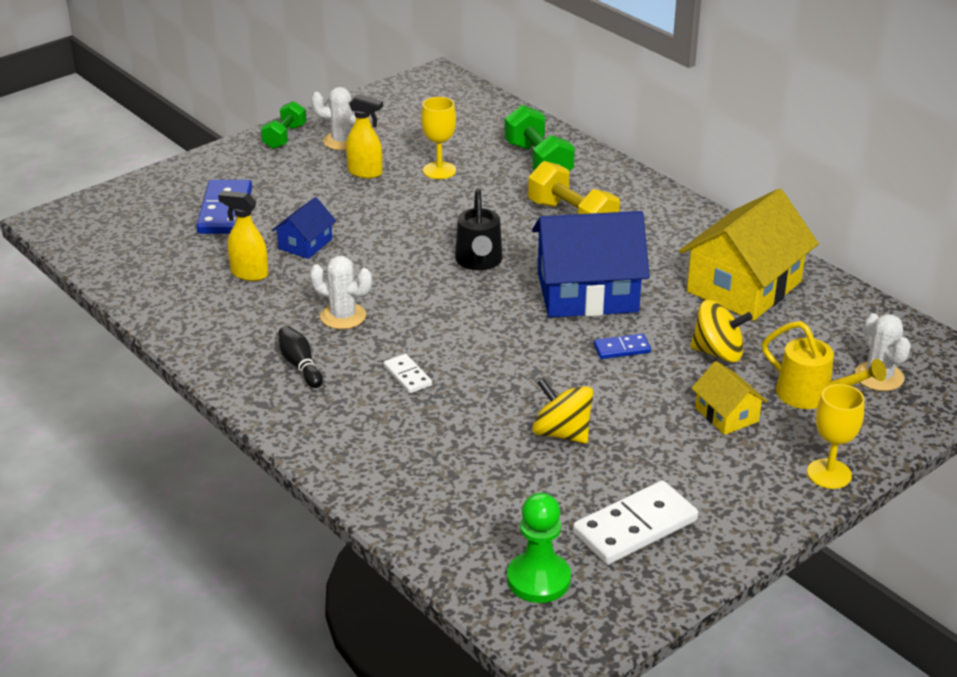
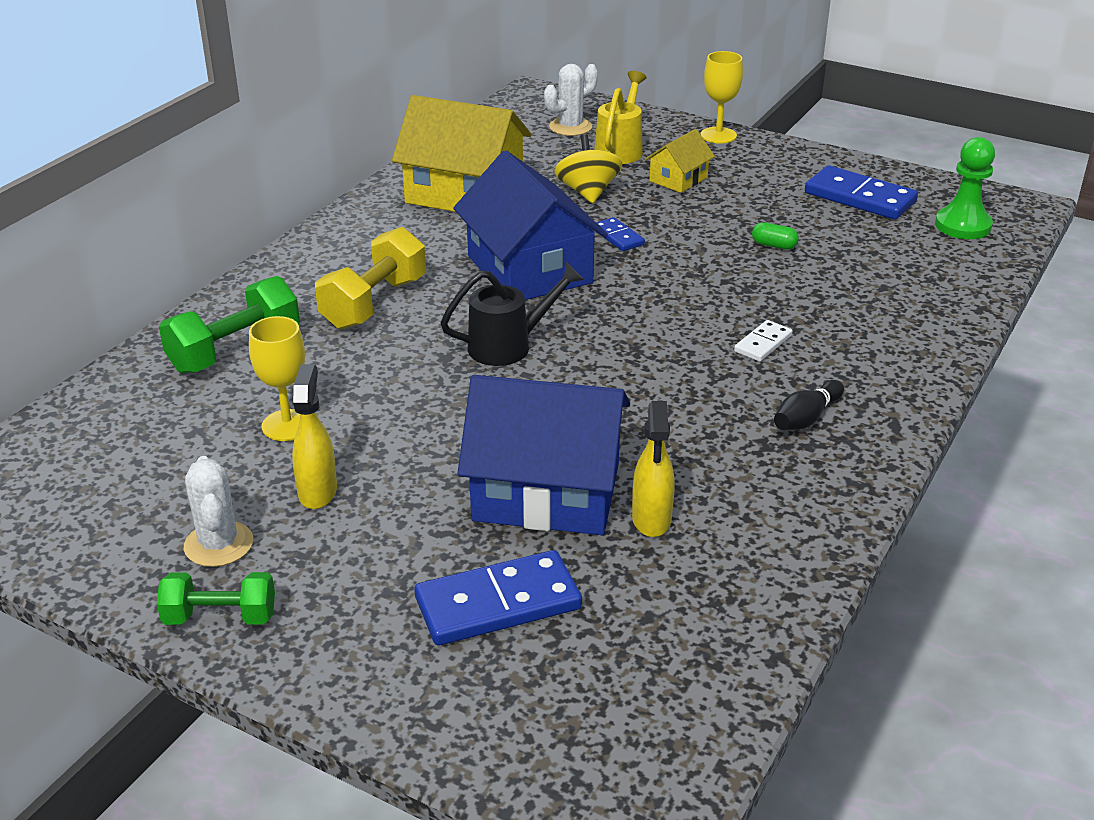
camera: 110 degrees left, 0 degrees up
blue house [272,197,336,259] -> blue house [458,375,630,535], size x2.05
white cactus [310,256,372,329] -> none
yellow spinning top [532,378,593,444] -> green capsule [752,222,799,250]
white domino [573,480,698,564] -> blue domino [805,165,918,220]

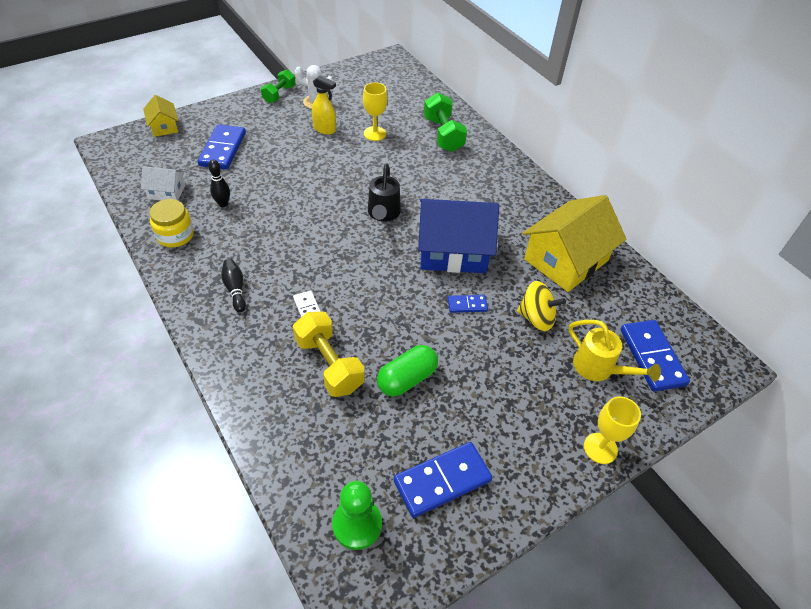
camera: 115 degrees right, 15 degrees up
yellow dumbbell [315,227,426,329] -> yellow dumbbell moved to [293,311,364,397]
blue house [458,375,630,535] -> none
white cactus [544,64,598,136] -> blue domino [620,320,690,392]
yellow spray bottle [632,401,675,537] -> black bowling pin [208,159,230,207]
yellow house [645,129,715,193] -> yellow house moved to [143,95,178,137]
green capsule [752,222,799,250] -> green capsule [377,345,438,397], size x1.93
none -> white house [141,166,185,200]
none -> yellow jar [149,199,194,247]

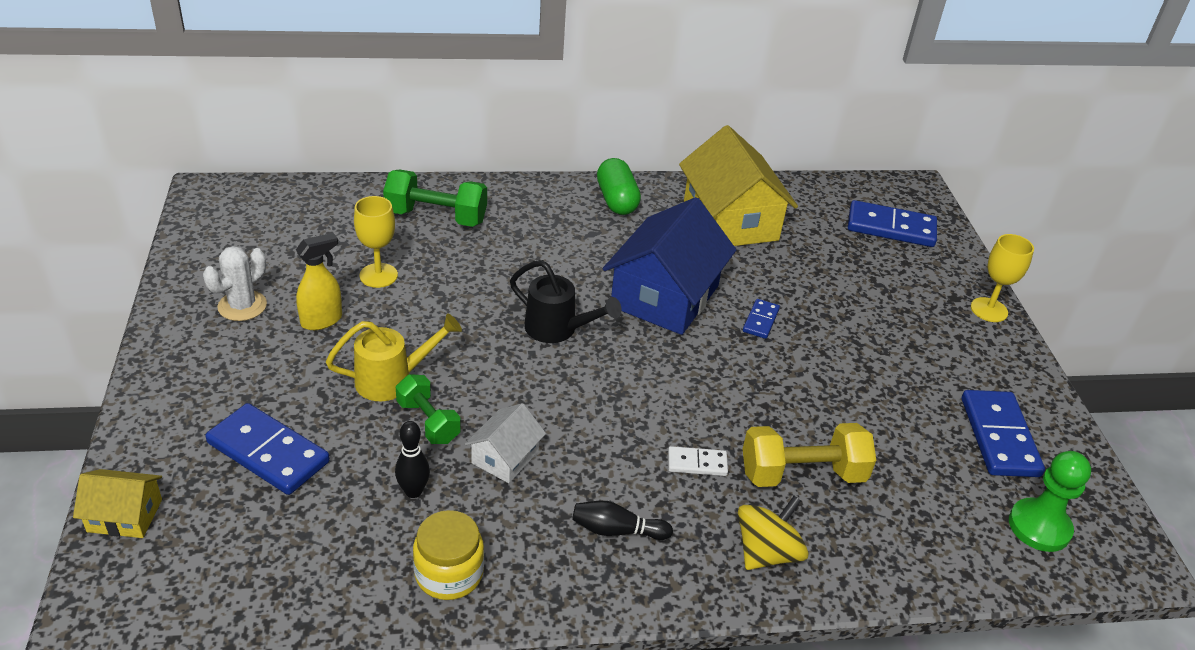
camera: 65 degrees left, 10 degrees down
white house [141,166,185,200] -> white house moved to [465,403,546,483]
green dumbbell [261,70,295,103] -> green dumbbell moved to [396,374,461,444]
green capsule [377,345,438,397] -> green capsule moved to [597,158,641,215]
yellow spinning top [517,281,566,331] -> yellow spinning top moved to [738,496,809,570]
yellow watering can [568,320,661,382] -> yellow watering can moved to [326,314,462,401]

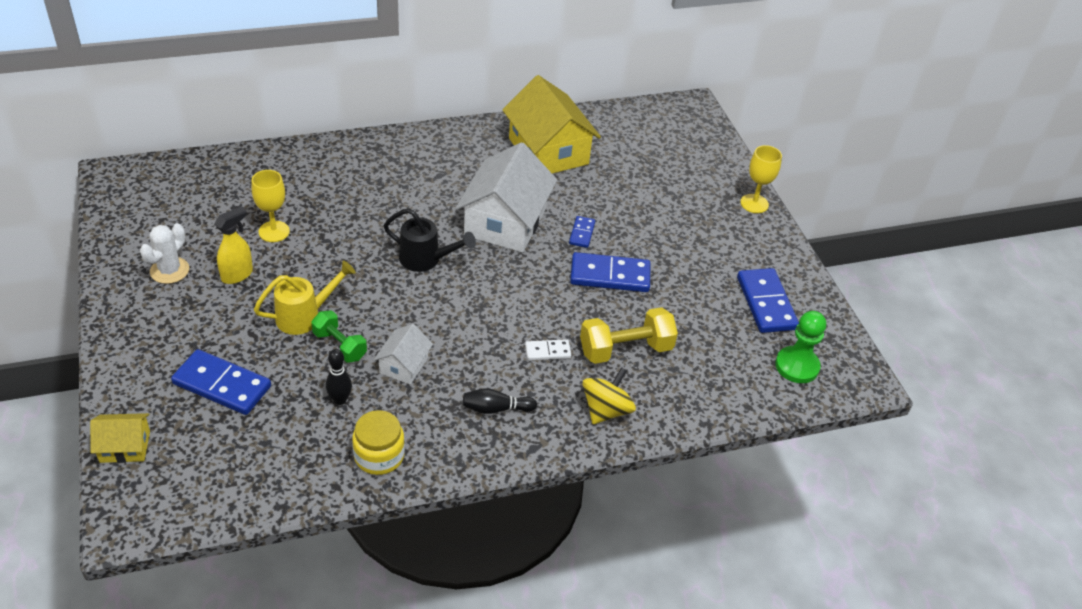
camera: 10 degrees left, 5 degrees up
green dumbbell [383,170,487,227] -> none
green capsule [597,158,641,215] -> none
blue house [603,197,736,335] -> white house [456,142,557,252]
blue domino [848,200,937,247] -> blue domino moved to [570,252,650,292]

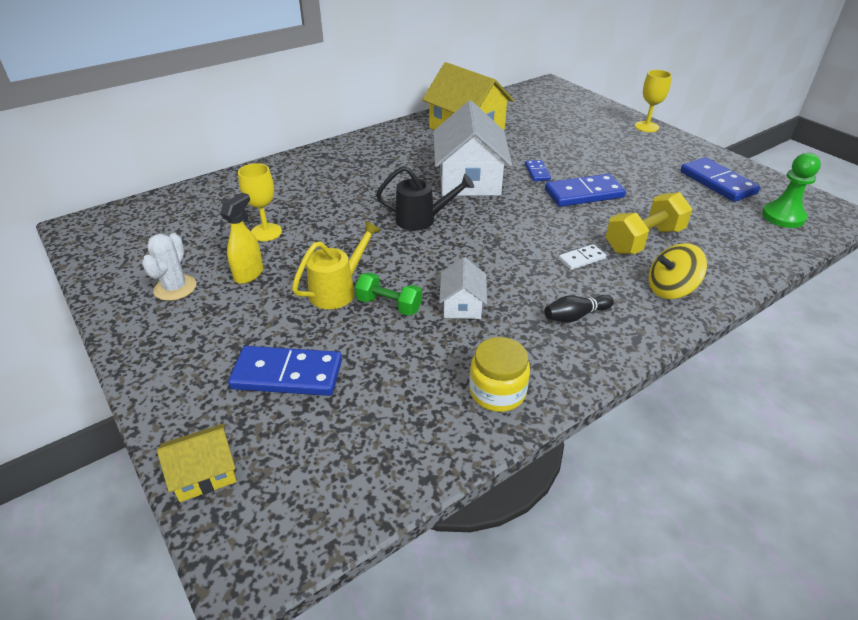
camera: 15 degrees left, 5 degrees down
black bowling pin [326,349,352,405] -> none
yellow spinning top [582,367,636,424] -> yellow spinning top turned 120 degrees counterclockwise [649,243,707,299]

